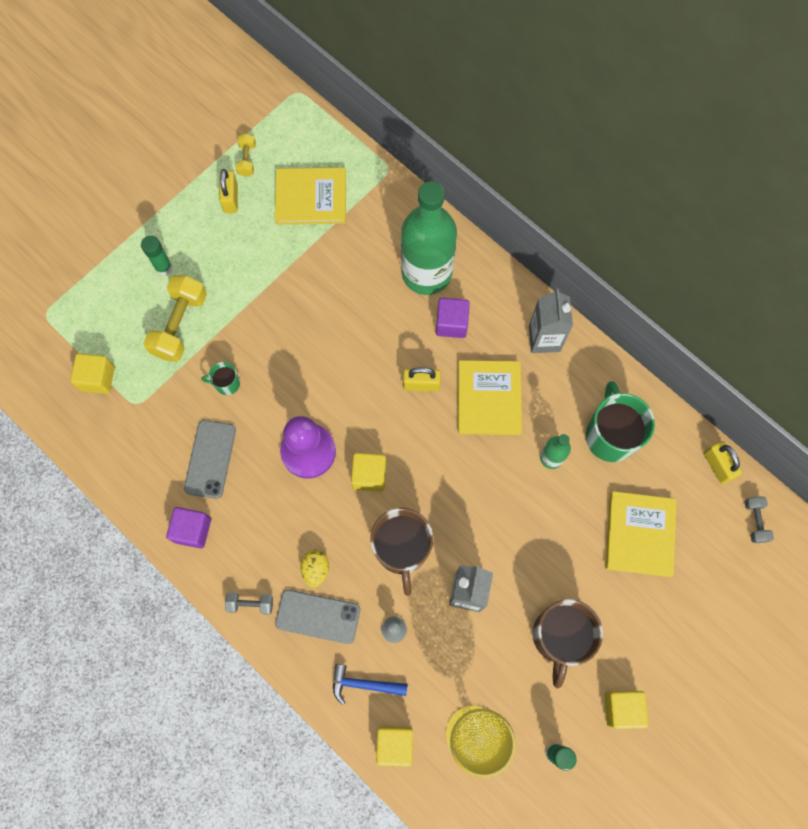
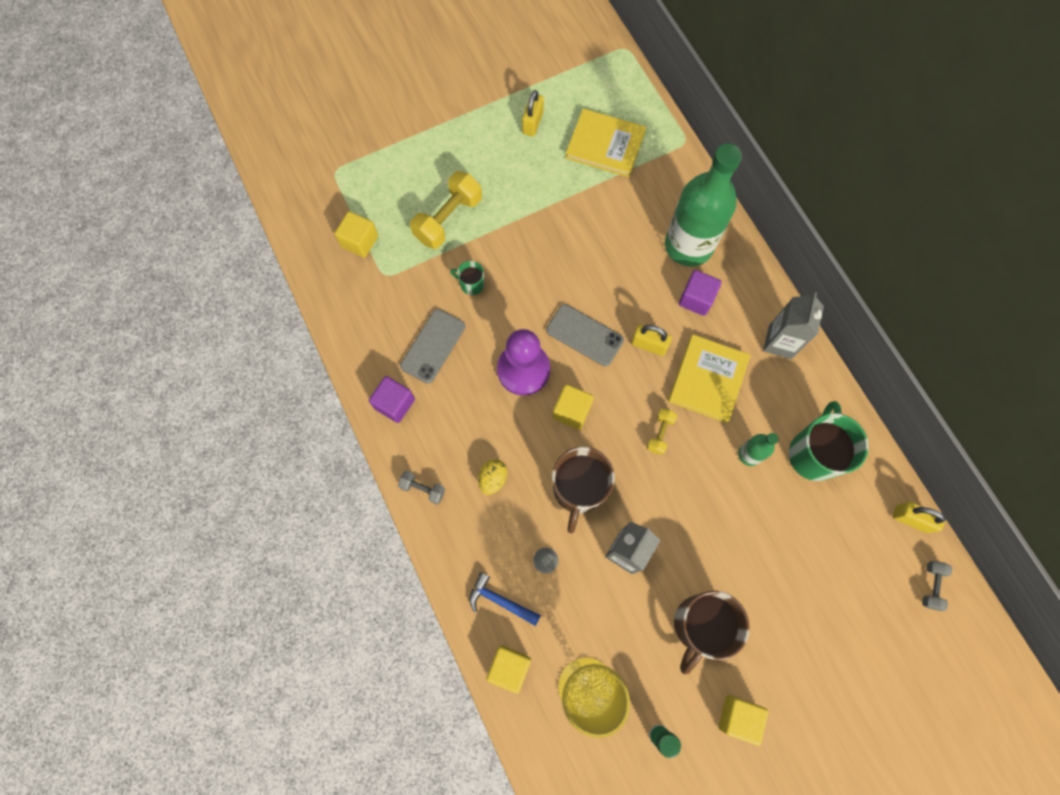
camera: 20 degrees right, 0 degrees up
green glue stick [141,236,172,275] -> none
yellow dumbbell [236,133,256,177] -> yellow dumbbell moved to [647,408,678,455]
grey phone [275,590,360,644] -> grey phone moved to [546,304,624,366]
yellow book [605,491,677,577] -> none
yellow padlock [704,441,742,484] -> yellow padlock turned 60 degrees counterclockwise [893,502,946,533]

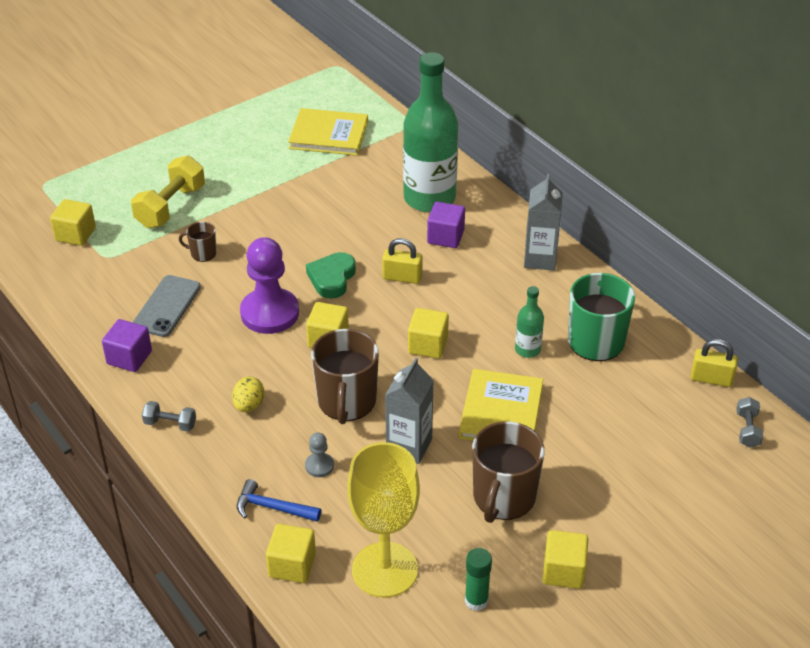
camera: 10 degrees left, 30 degrees down
green mug [450,261,484,295] -> brown mug [179,222,217,262]
yellow padlock [522,90,544,136] -> none
grey phone [546,304,624,366] -> green heart [306,252,356,299]
yellow dumbbell [647,408,678,455] -> yellow cube [408,308,449,359]
yellow book [668,334,751,423] -> yellow book moved to [459,369,543,441]

